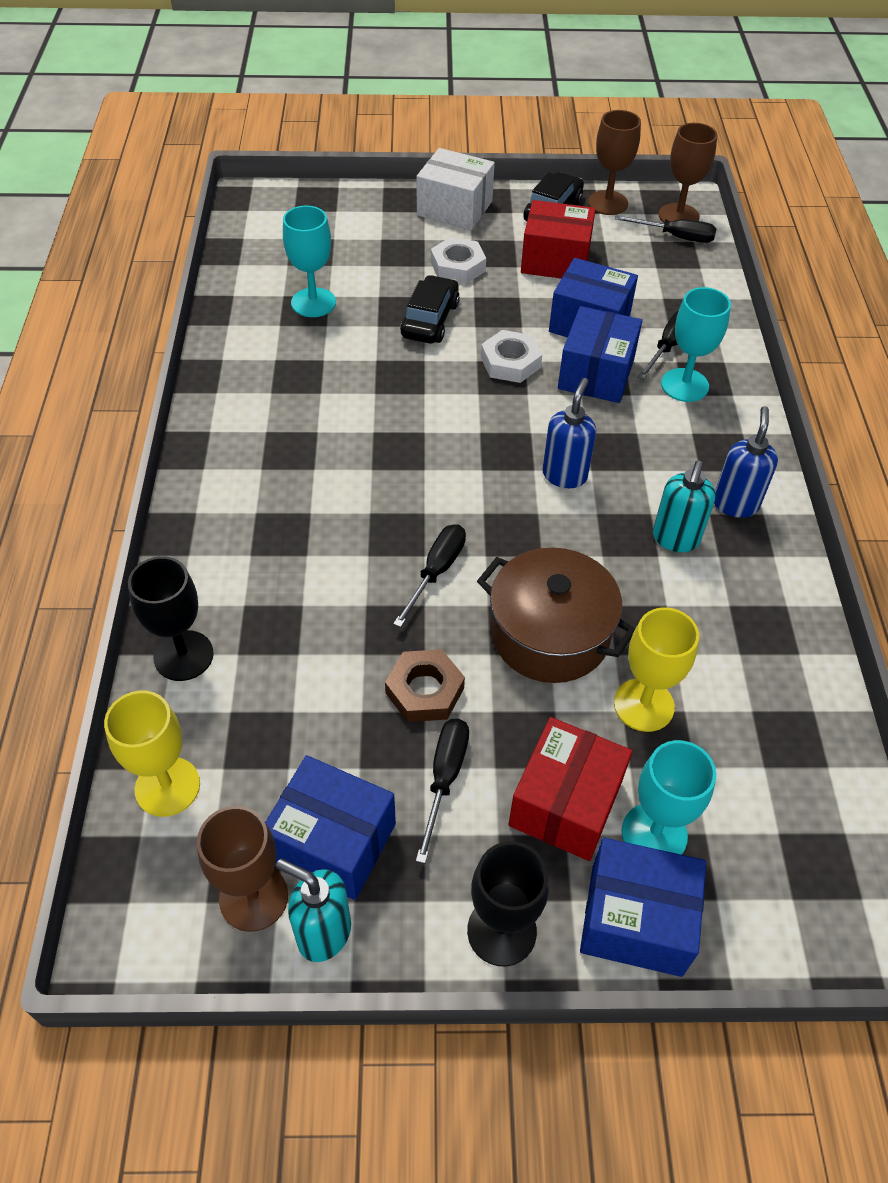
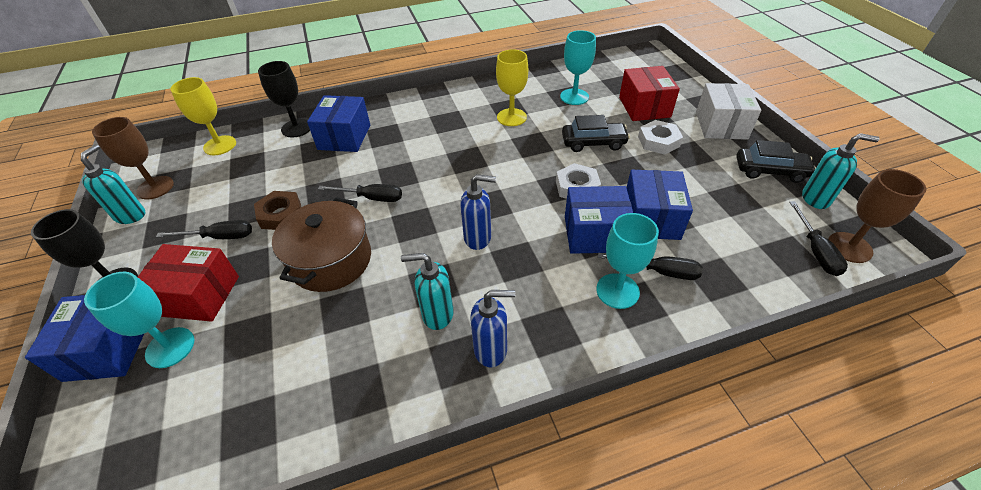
camera: 75 degrees right, 5 degrees down
blue box [265,755,396,900] -> blue box moved to [307,95,370,152]
red box [521,200,596,279] -> red box moved to [619,66,680,121]
brown goblet [588,110,641,215] -> turquoise soap dispenser [802,133,880,209]
yellow goblet [614,607,699,732] -> yellow goblet moved to [496,49,528,126]

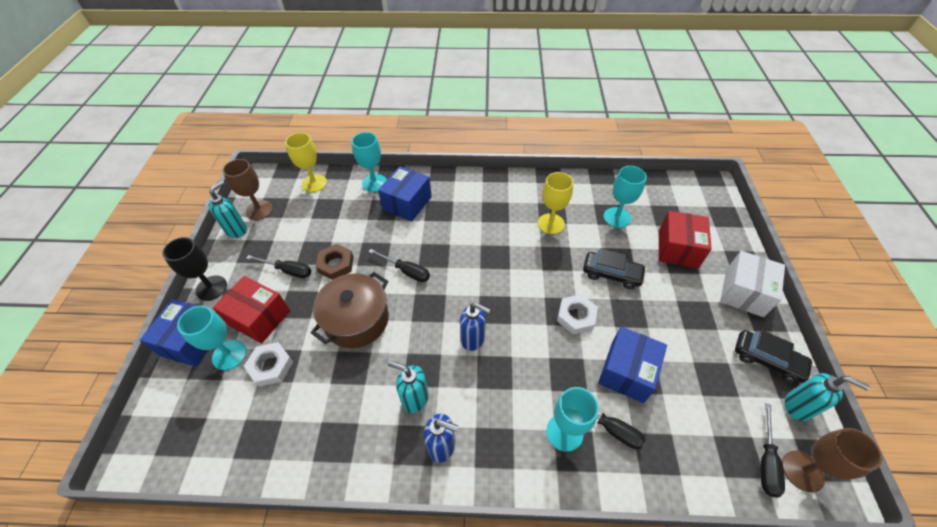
camera: 20 degrees right, 5 degrees up
black goblet [258,61,310,138] -> turquoise goblet [352,132,387,192]
blue box [565,186,633,254] -> none
white nut [638,120,683,155] -> white nut moved to [244,342,293,387]

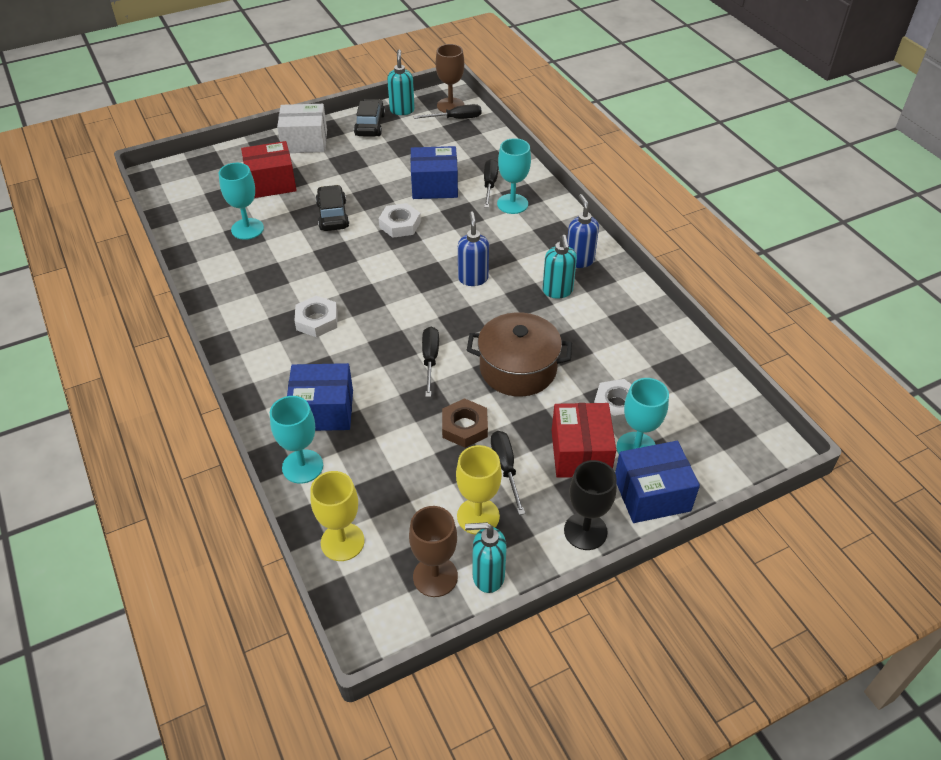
camera: 120 degrees left, 5 degrees down
yellow goblet [538,172,573,234] -> yellow goblet moved to [456,445,502,535]
none -> white nut [295,296,338,337]

